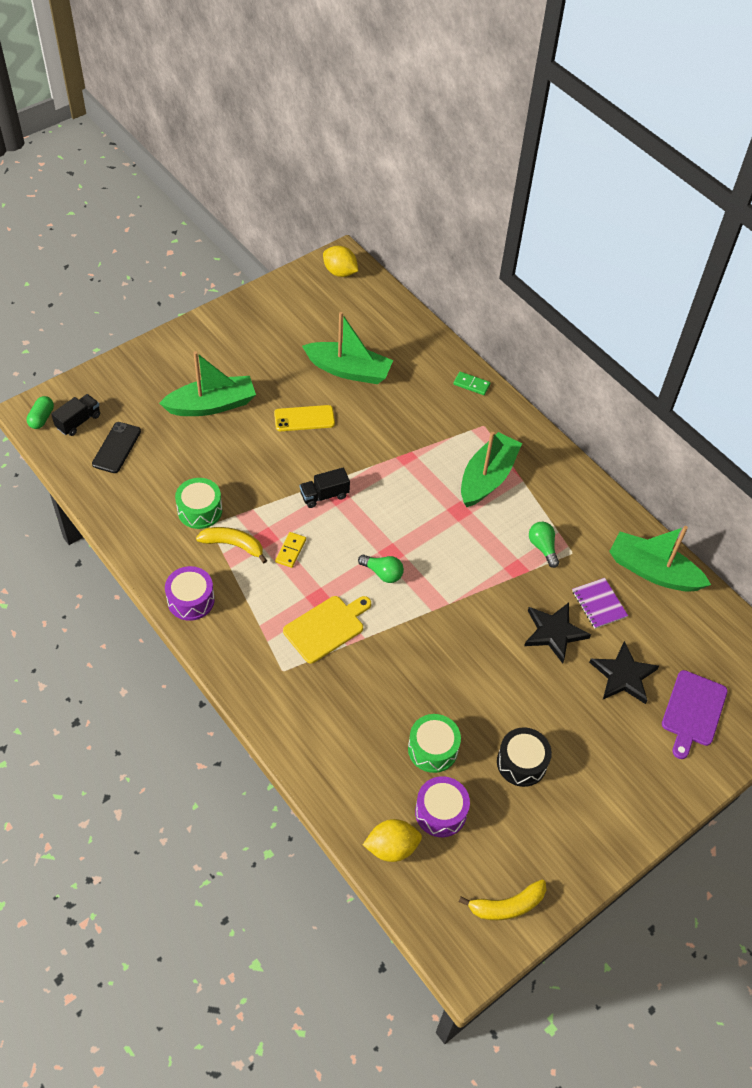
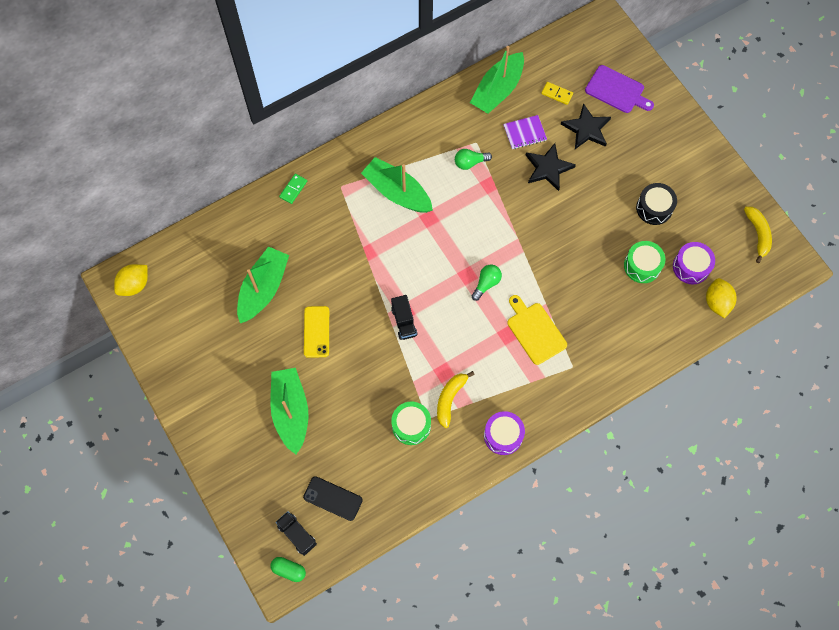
camera: 80 degrees left, 15 degrees up
yellow domino [275,532,306,568] -> yellow domino moved to [541,82,573,105]

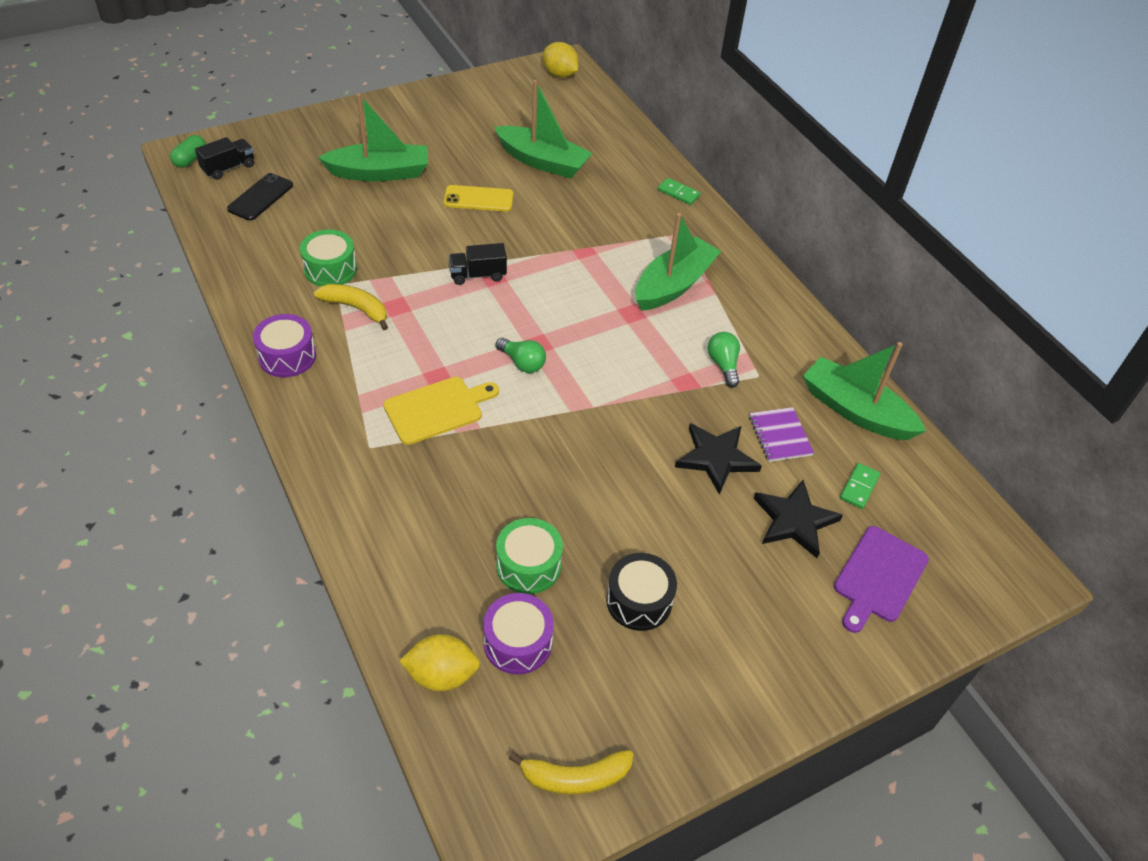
camera: 90 degrees right, 20 degrees down
yellow domino [541,82,573,105] -> green domino [840,463,880,509]

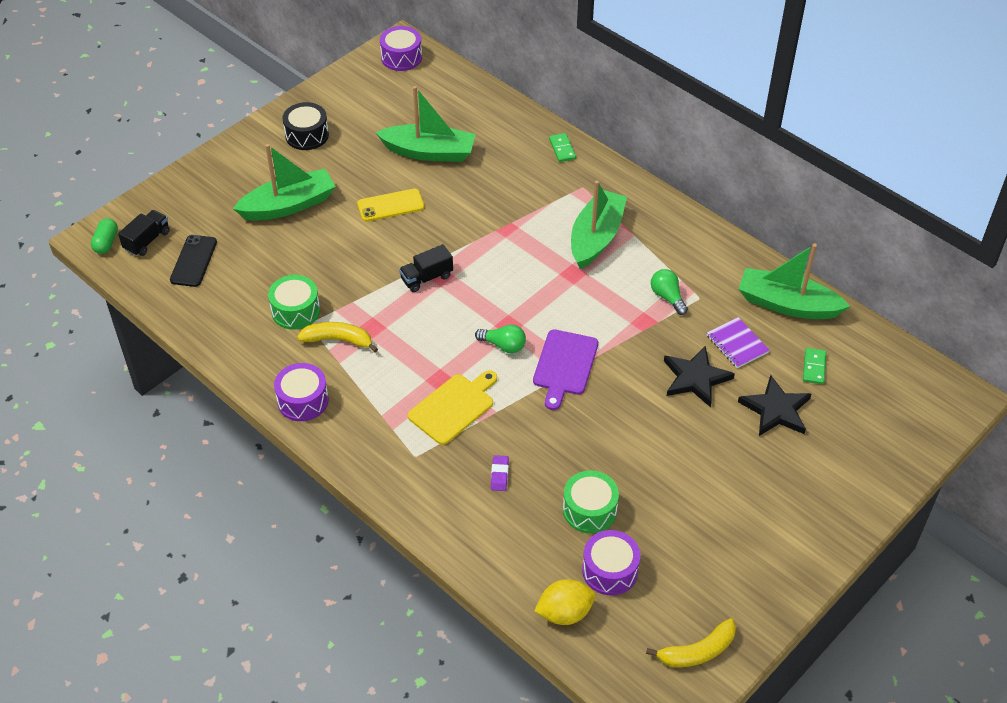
camera: 15 degrees left, 0 degrees up
yellow lemon [543,42,579,78] -> purple drum [380,26,422,71]
black drum [606,553,677,631] -> black drum moved to [282,102,329,150]
green domino [658,178,700,205] -> green domino turned 60 degrees clockwise [549,133,576,162]
purple cutting board [834,526,929,633] -> purple cutting board moved to [533,329,598,410]
none -> purple eraser [491,455,509,491]

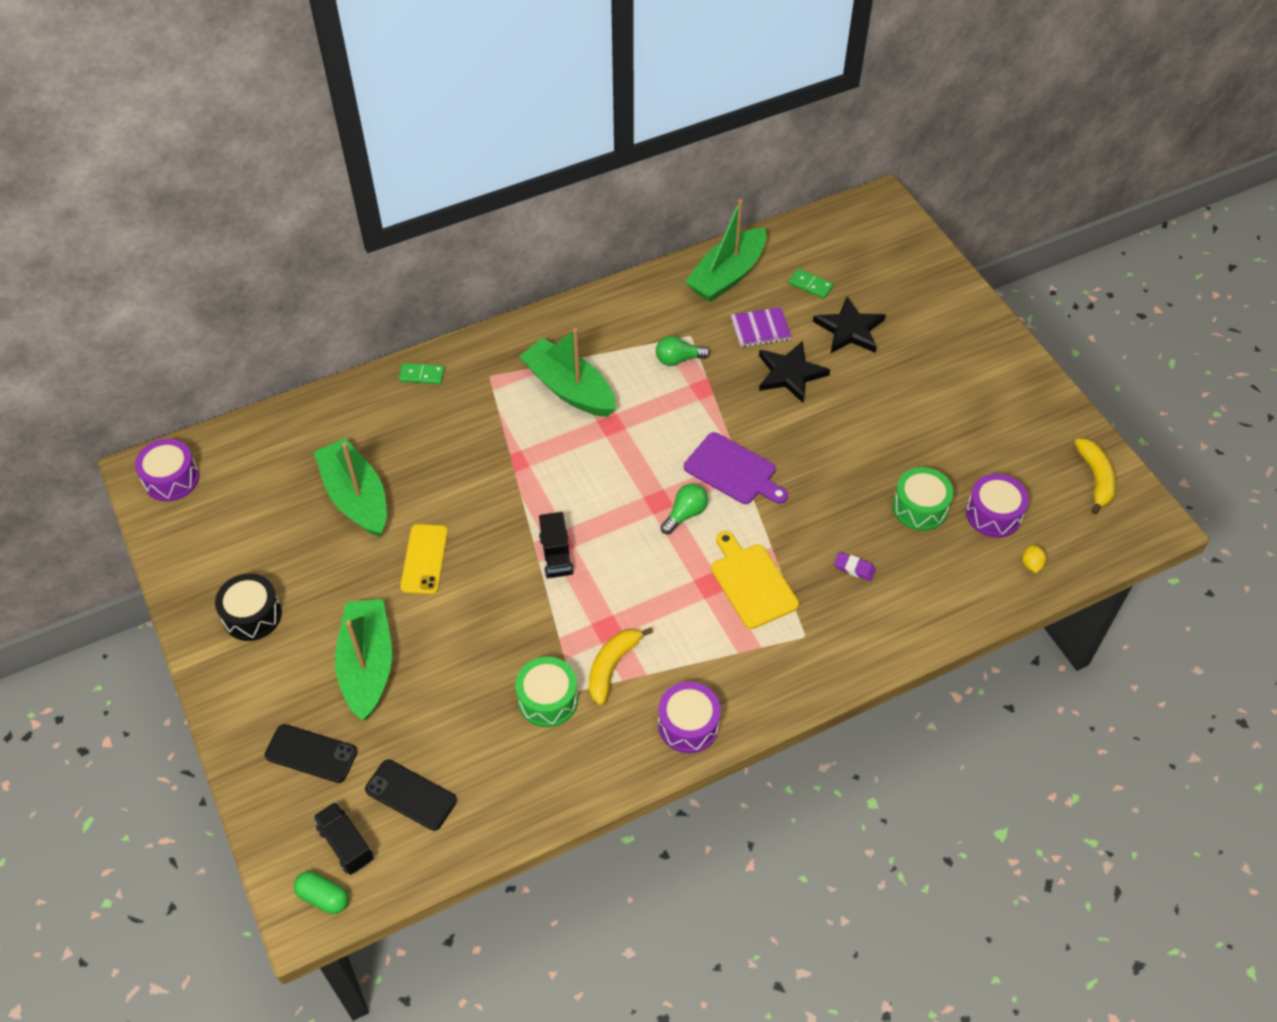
camera: 70 degrees left, 5 degrees up
green boat [375,86,476,162] -> green boat turned 60 degrees counterclockwise [314,438,387,537]
yellow lemon [534,579,596,625] -> yellow lemon [1022,544,1046,573], size x0.52
none -> black phone [264,724,358,783]

